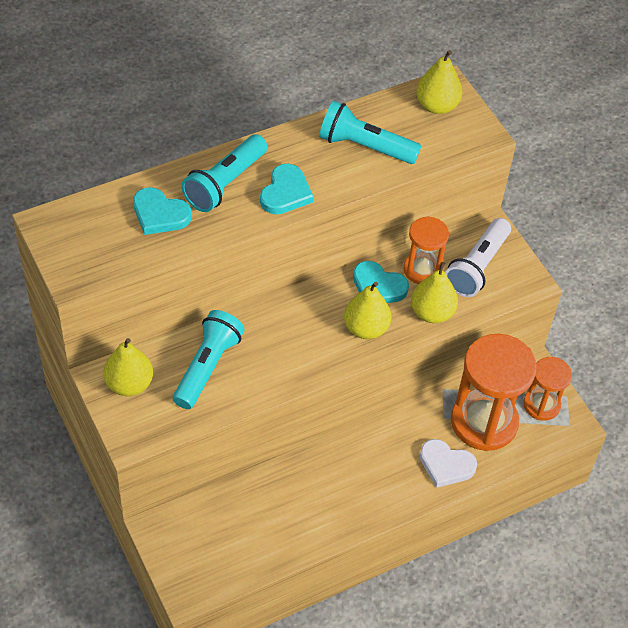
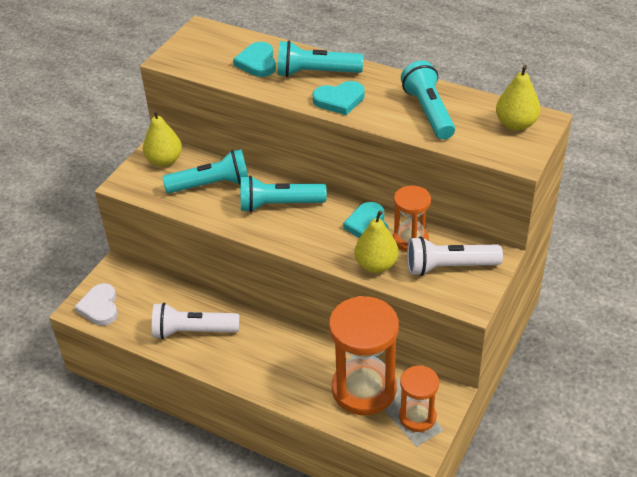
camera: 60 degrees right, 10 degrees down
yellow pear [344,282,391,339] -> none
white heart [420,439,477,488] -> white heart moved to [74,283,118,326]
none -> white flashlight [152,302,239,339]
none -> turquoise flashlight [240,175,327,212]

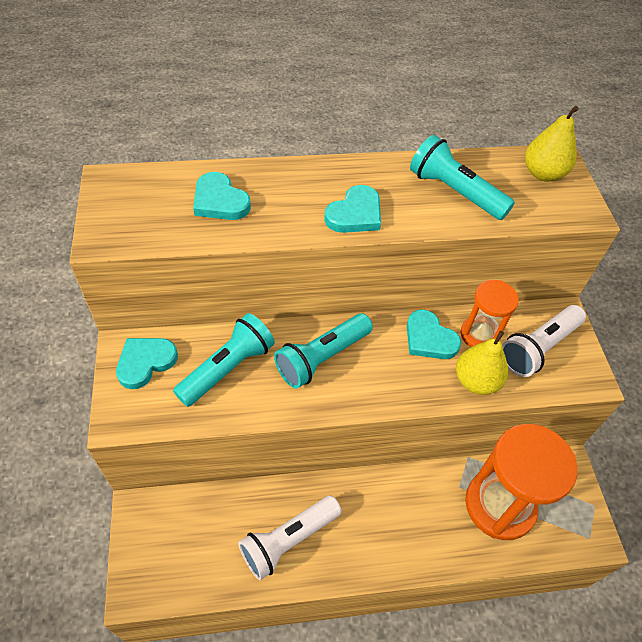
camera: 40 degrees left, 10 degrees up
white heart [74,283,118,326] -> none
yellow pear [143,110,182,167] -> turquoise heart [116,338,178,389]
turquoise flashlight [278,40,363,77] -> none
orange hourglass [399,365,439,432] -> none

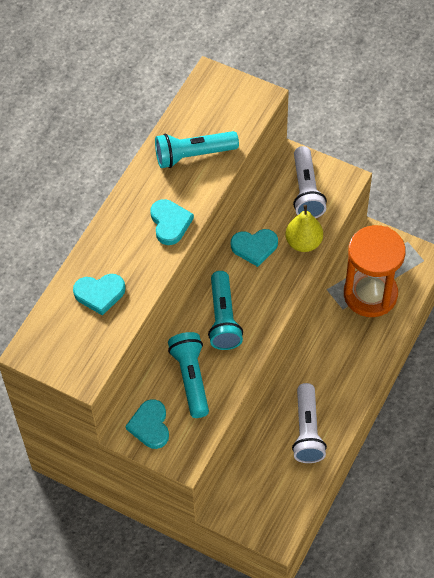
camera: 50 degrees left, 5 degrees up
orange hourglass [461,280,519,347] -> none
yellow pear [525,106,579,181] -> none

